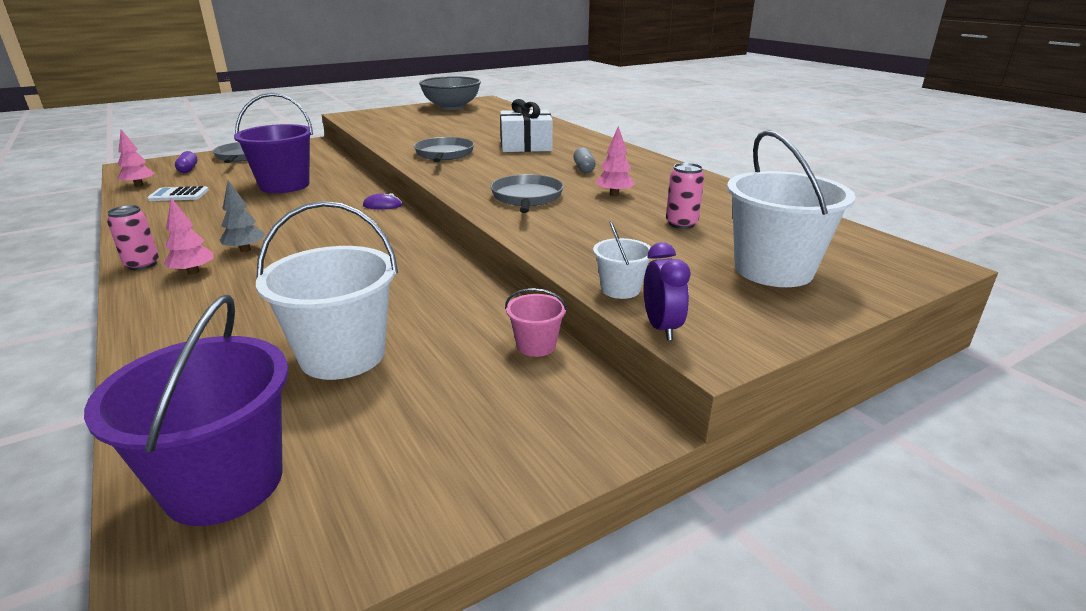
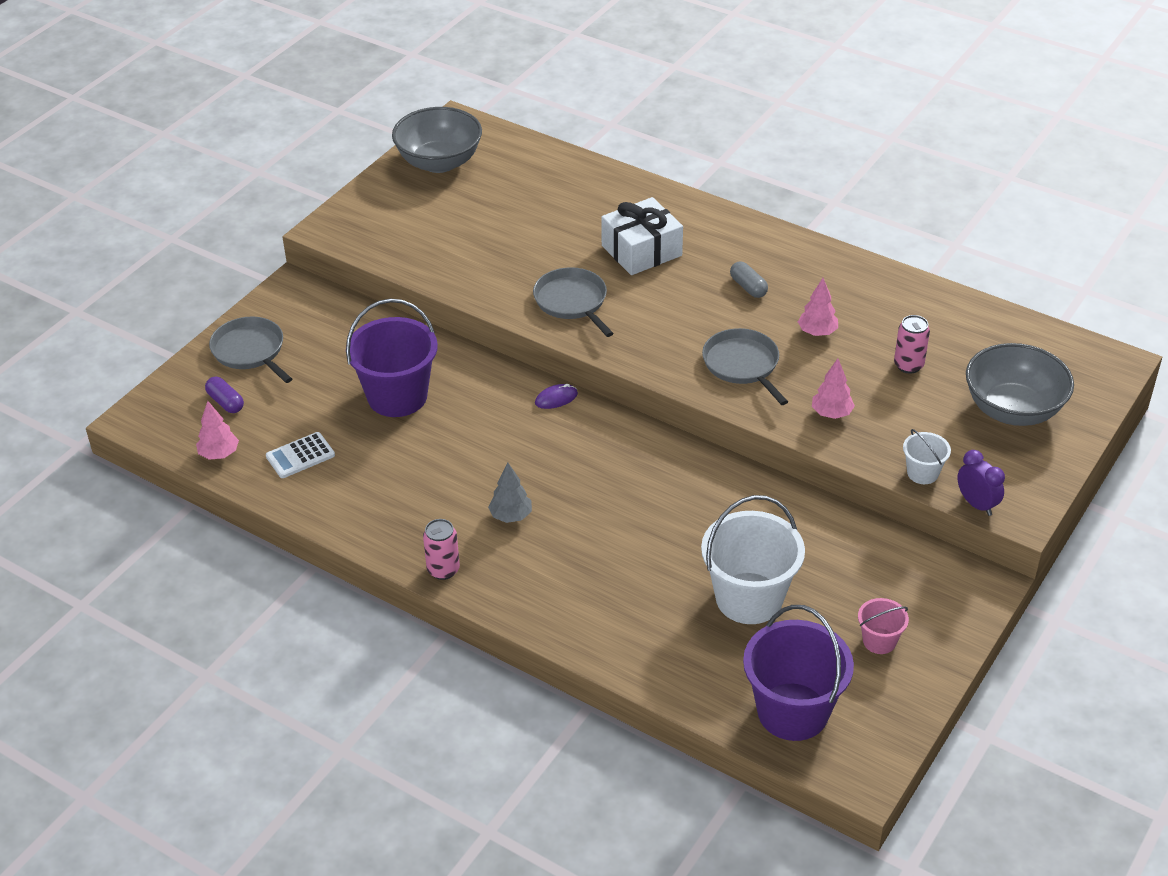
camera: 25 degrees left, 15 degrees up
pink tree [164,198,214,275] -> pink tree moved to [812,359,855,419]
pink bucket [505,288,567,357] -> pink bucket moved to [858,598,909,654]
white bucket [727,130,856,287] -> grey bowl [966,343,1074,426]

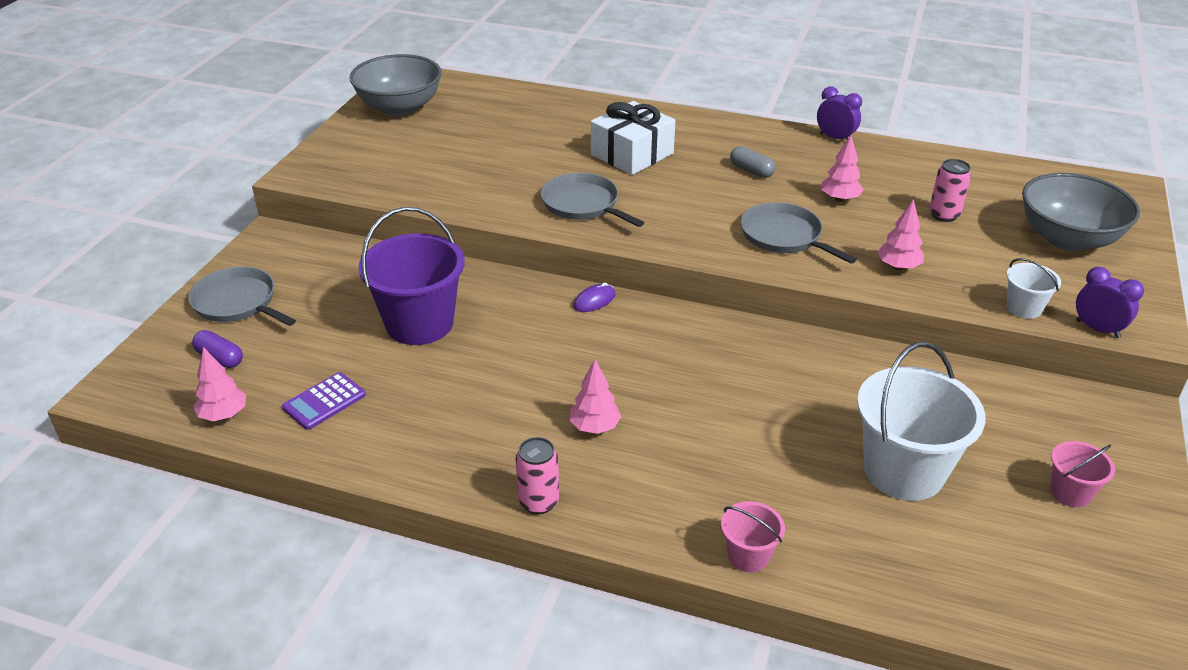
camera: 15 degrees left, 5 degrees down
white calculator [266,432,335,478] -> purple calculator [282,372,366,430]
grey tree [488,462,532,523] -> pink tree [569,359,621,434]
purple bucket [743,605,854,741] -> none
none -> pink bucket [721,501,785,572]
none -> purple clock [817,86,862,140]

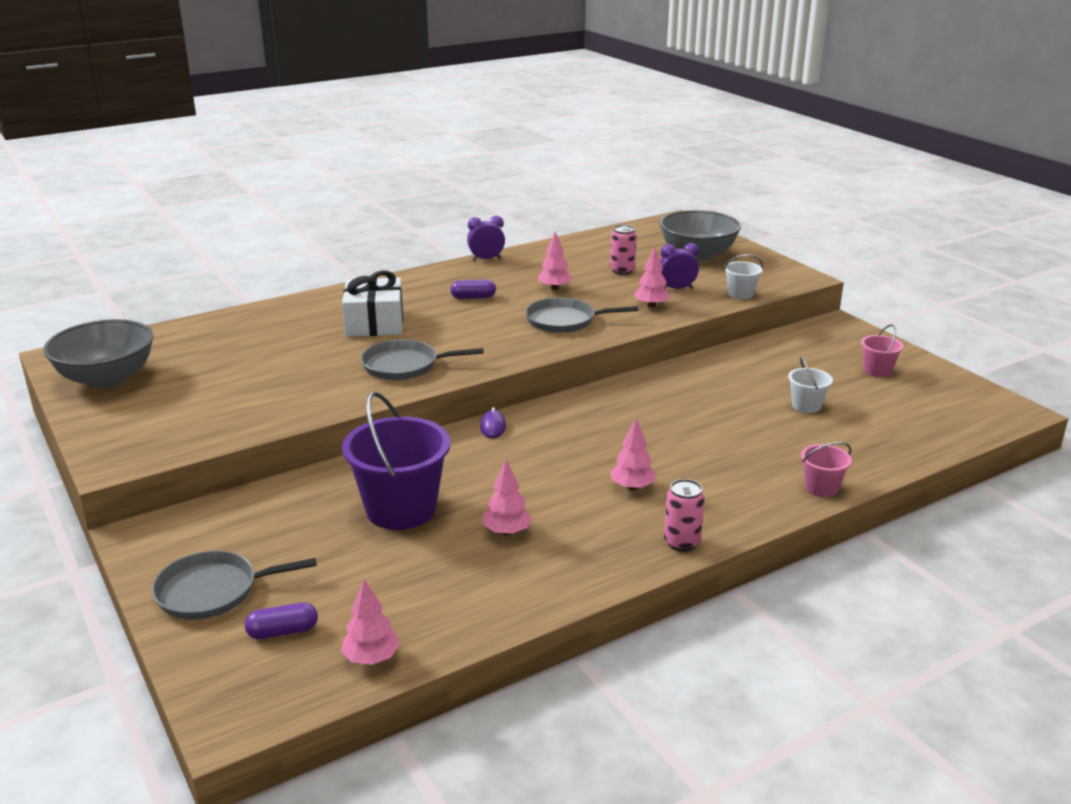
camera: 50 degrees left, 10 degrees down
purple calculator [282,372,366,430] -> none
grey capsule [730,146,776,178] -> purple capsule [451,279,496,299]
white bucket [857,342,986,501] -> white bucket [788,357,833,413], size x0.48
purple clock [1076,267,1144,338] -> purple clock moved to [660,243,699,289]
none -> pink tree [483,460,532,535]

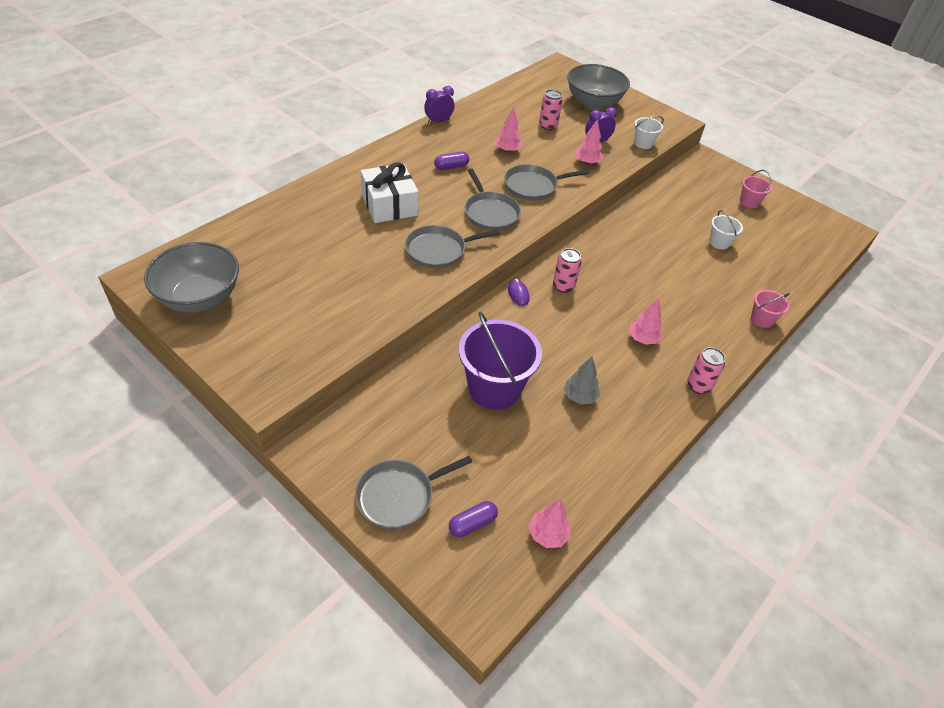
camera: 20 degrees left, 20 degrees up
pink tree [483,460,532,535] -> grey tree [564,357,600,405]
none -> grey pan [464,168,521,231]
none -> pink can [553,248,582,293]

